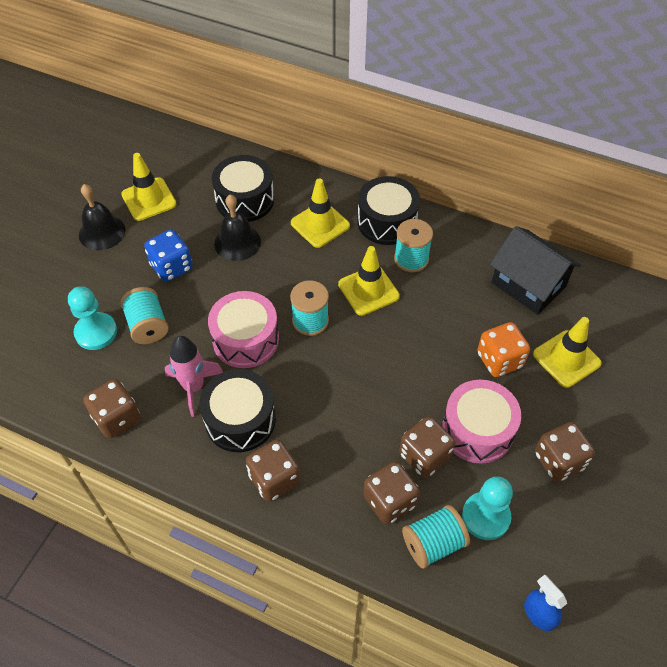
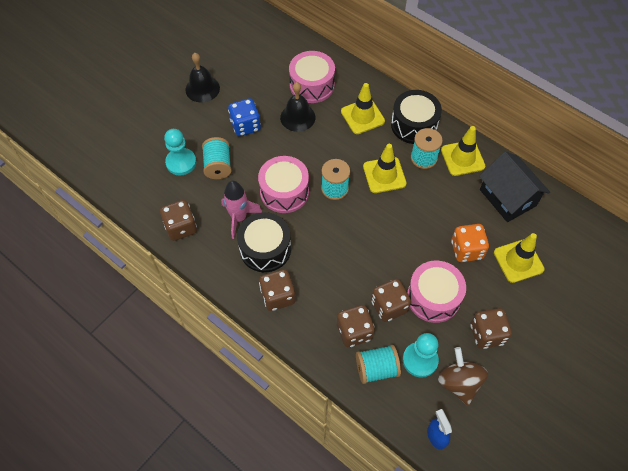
camera: 15 degrees right, 5 degrees up
yellow traffic cone [121,153,176,221] -> yellow traffic cone moved to [441,126,485,176]
black drum [212,155,274,222] -> pink drum [289,51,335,103]
none -> brown spinning top [438,347,488,406]

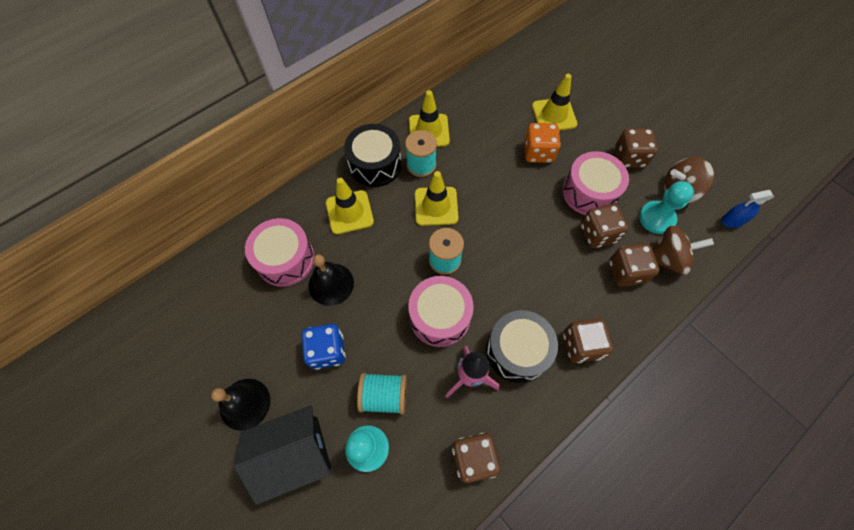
camera: 80 degrees left, 5 degrees up
turquoise spool [356,345,401,384] -> brown spinning top [652,226,714,275]
black house [479,152,550,222] -> black house moved to [234,405,331,505]

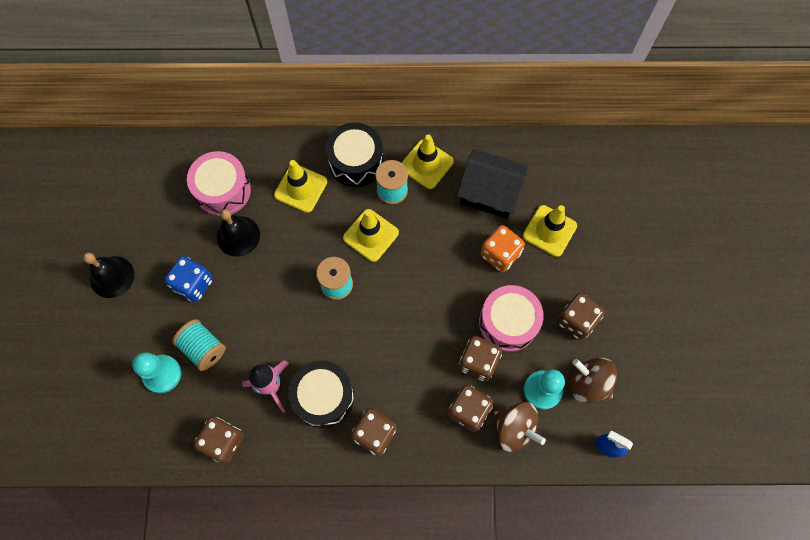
camera: 40 degrees right, 5 degrees up
black house [234,405,331,505] -> black house moved to [457,149,529,219]
pink drum [408,276,474,347] -> none

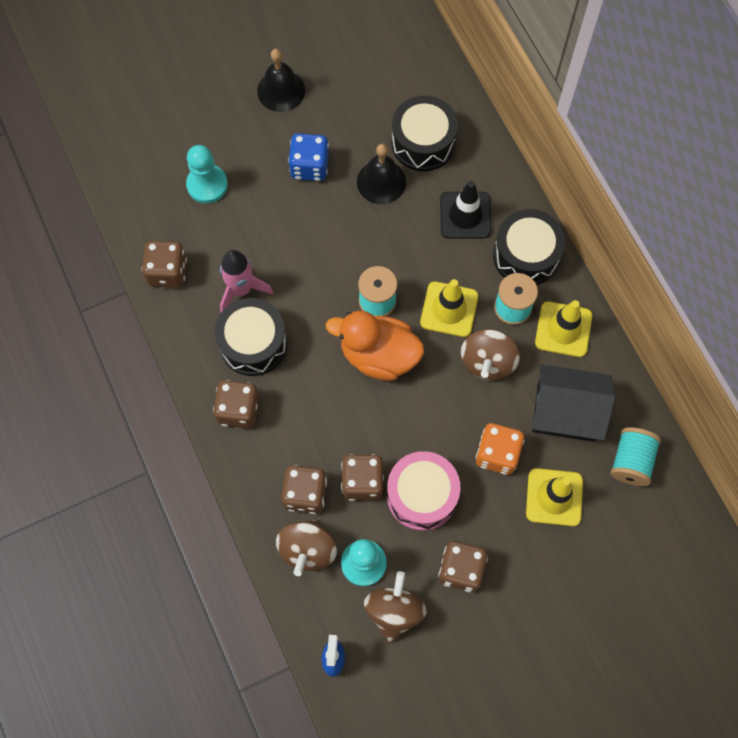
camera: 65 degrees right, 0 degrees up
turquoise spool [172,319,226,371] -> turquoise spool moved to [610,427,661,486]
pink drum [187,151,251,216] -> black drum [391,96,458,172]
yellow traffic cone [274,160,327,213] -> black traffic cone [440,181,492,238]
black house [457,149,529,219] -> black house turned 75 degrees counterclockwise [532,364,615,442]
none -> orange duck [326,311,424,381]
none -> brown spinning top [461,329,520,380]

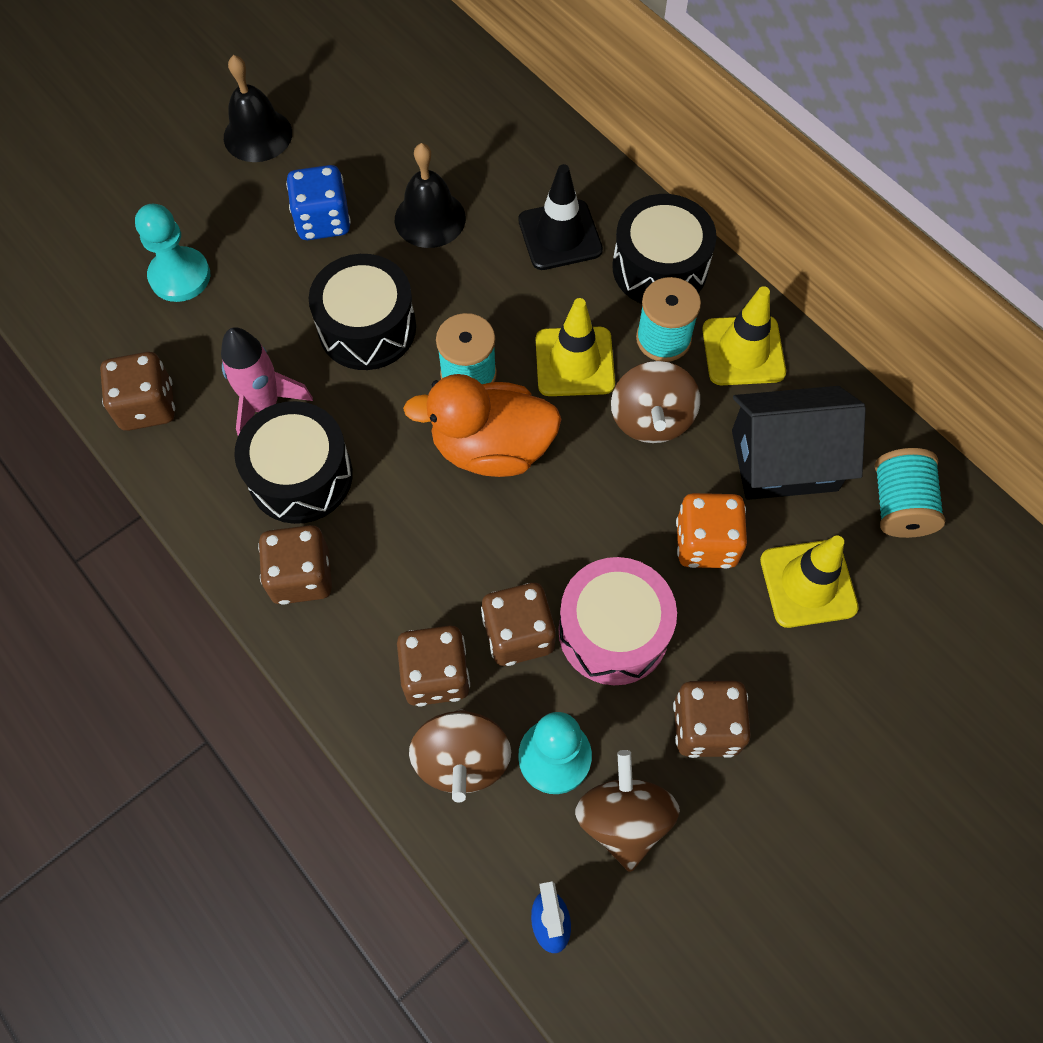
camera: 15 degrees left, 5 degrees down
black drum [391,96,458,172] -> black drum moved to [309,254,416,370]

